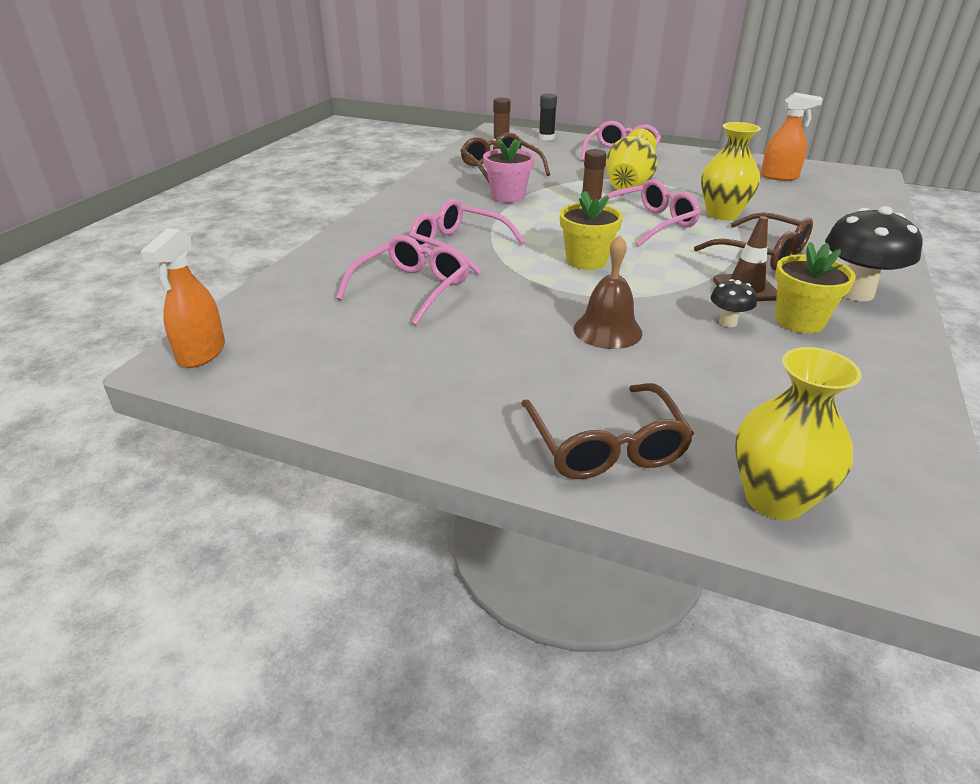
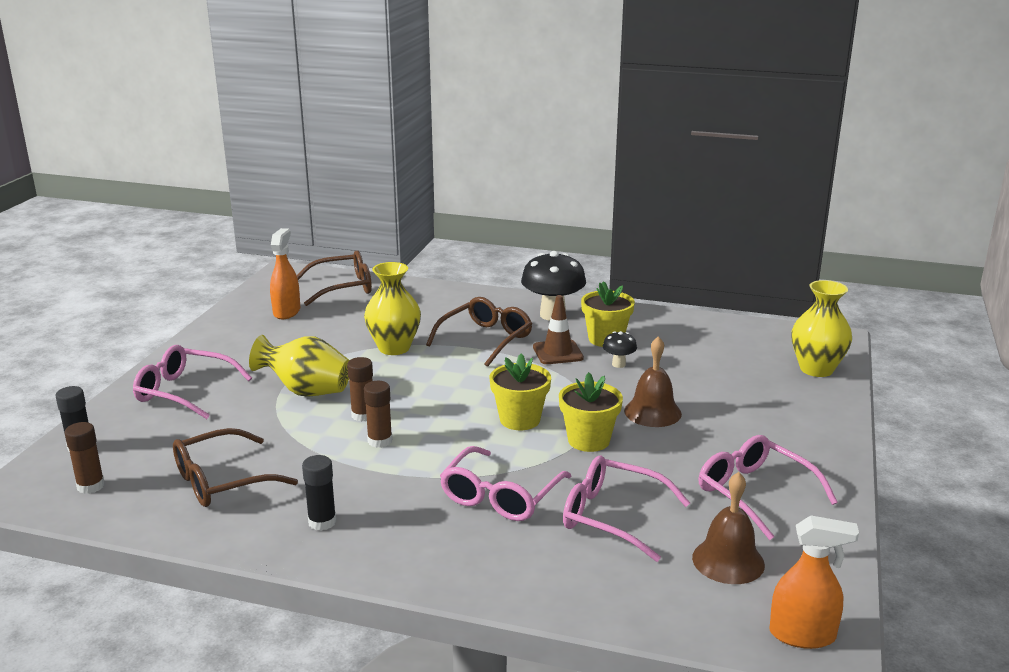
camera: 95 degrees left, 10 degrees down
pink flower pot [483,138,535,203] -> none
brown glasses [521,383,694,479] -> brown glasses moved to [297,250,372,306]
pink glasses [599,179,701,247] -> pink glasses moved to [699,435,838,540]
none -> black glue stick [302,455,336,531]
none -> brown glue stick [364,381,392,448]
none -> yellow flower pot [559,372,623,452]
none -> brown bell [692,472,765,584]

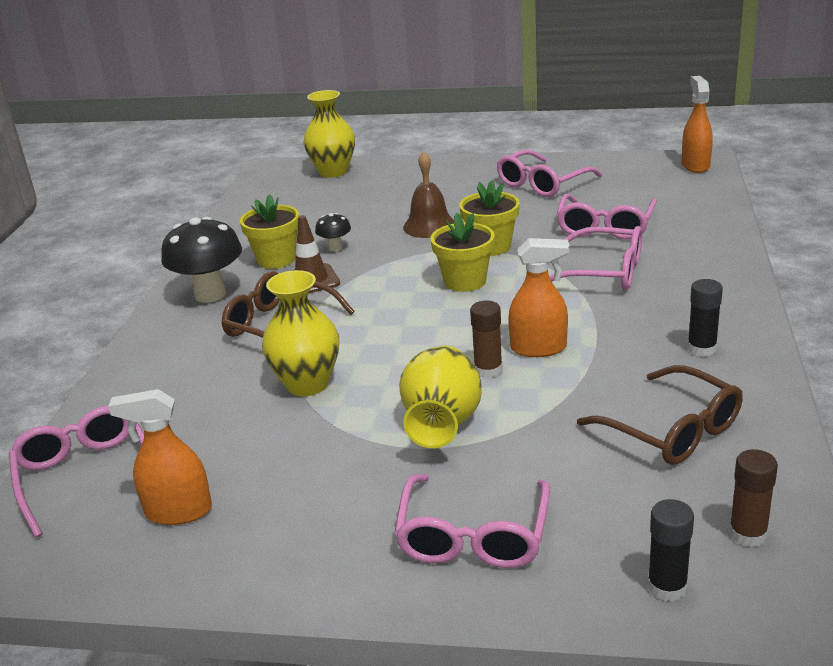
camera: 95 degrees left, 5 degrees up
brown glasses [297,250,372,306] -> pink glasses [9,406,144,538]
brown glue stick [364,381,392,448] -> orange spray bottle [508,238,569,357]
brown bell [692,472,765,584] -> none

